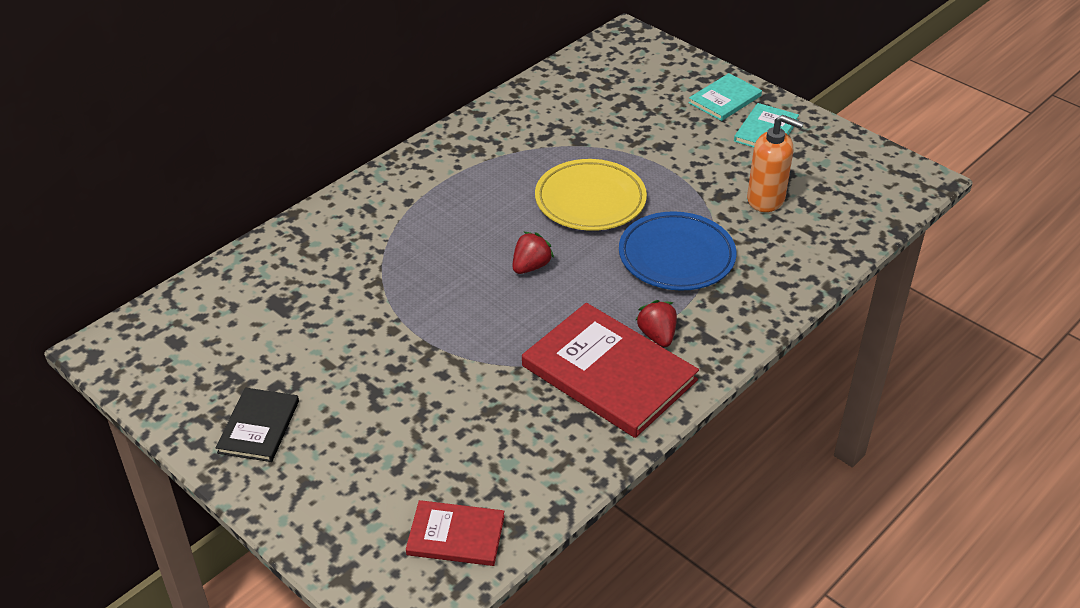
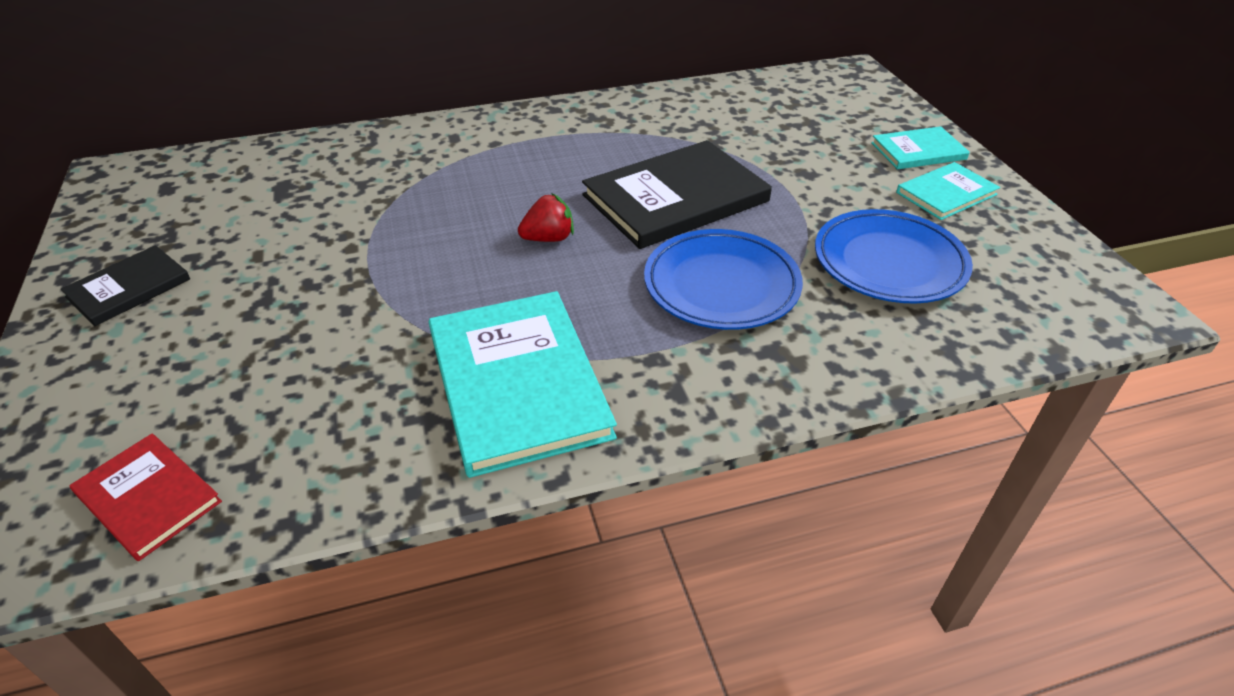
camera: 30 degrees right, 0 degrees up
red book [522,303,699,438] -> turquoise book [429,291,617,478]
yellow plate [535,159,647,231] -> black book [582,140,772,249]
red strawberry [635,300,677,347] -> none
orange soap dispenser [747,115,804,212] -> blue plate [815,209,973,303]

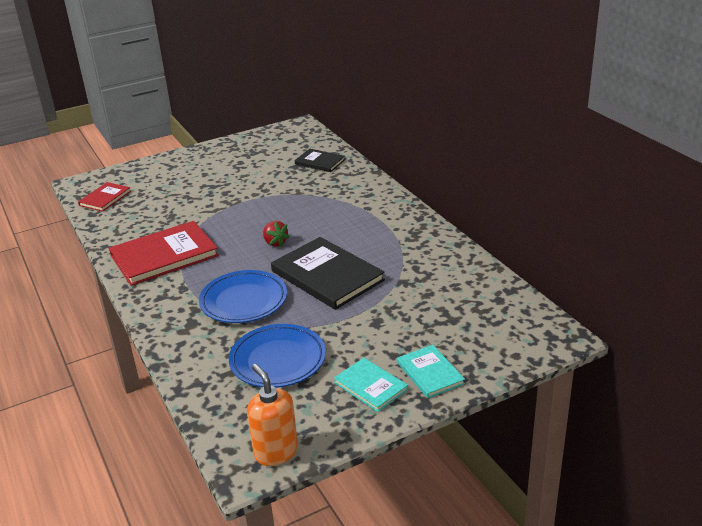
camera: 80 degrees right, 10 degrees down
black book [61,245,190,326] -> black book moved to [295,149,345,172]
turquoise book [429,291,617,478] -> red book [109,221,219,286]
none -> orange soap dispenser [247,364,298,466]

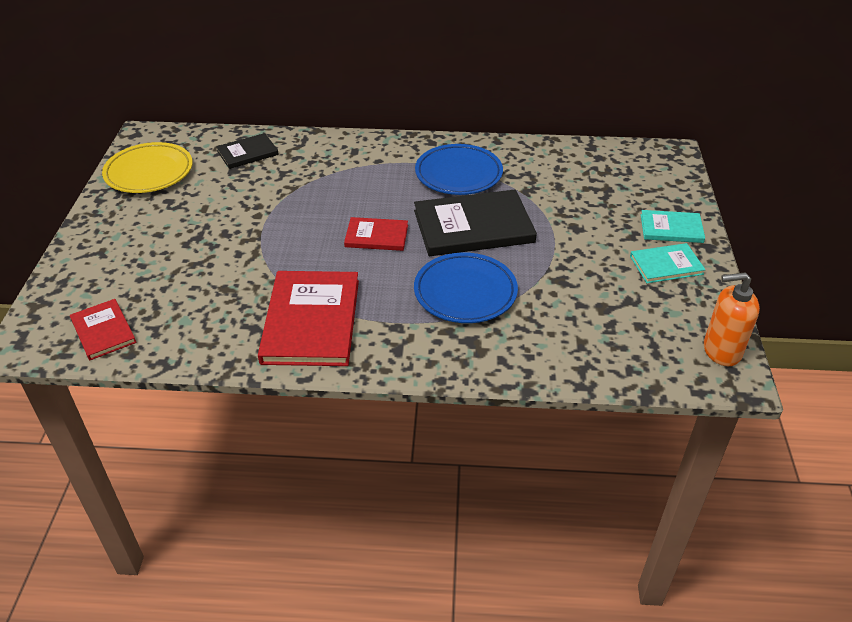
camera: 60 degrees left, 10 degrees up
blue plate [229,324,326,388] -> blue plate moved to [415,144,503,195]
red strawberry [263,221,290,247] -> red book [344,217,408,251]
none -> yellow plate [102,142,193,193]

